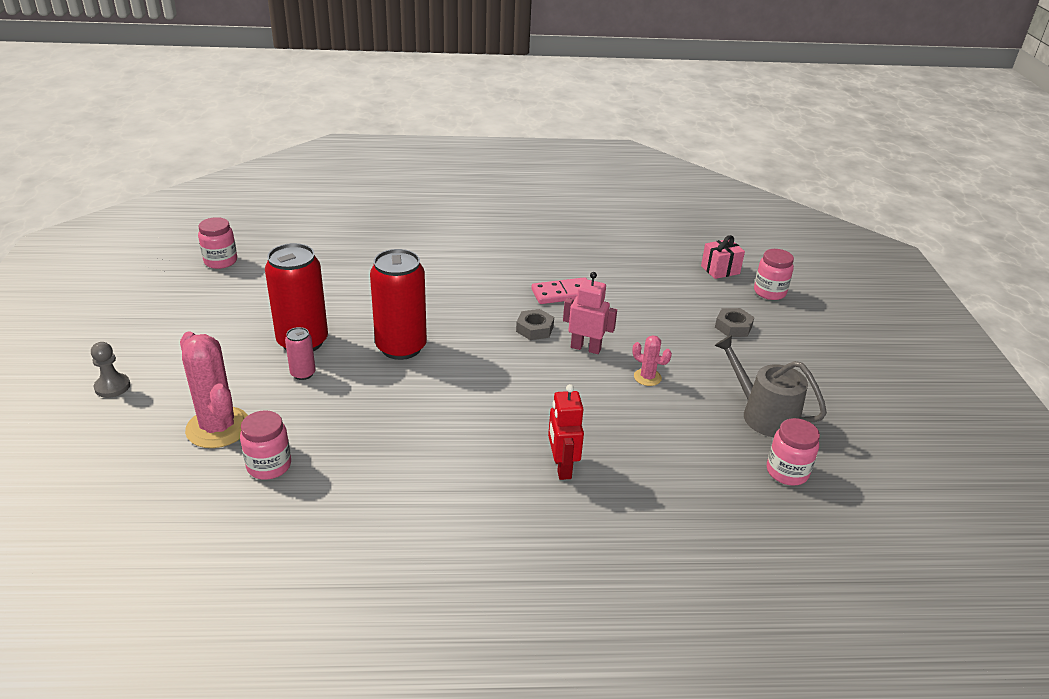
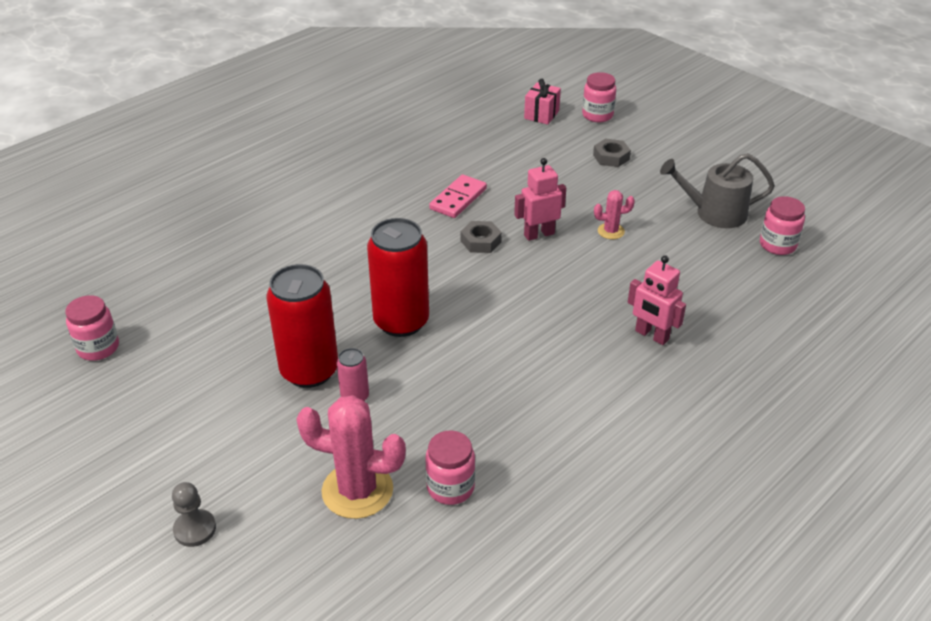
camera: 40 degrees left, 5 degrees up
red robot [548,384,584,480] -> pink robot [628,255,686,345]

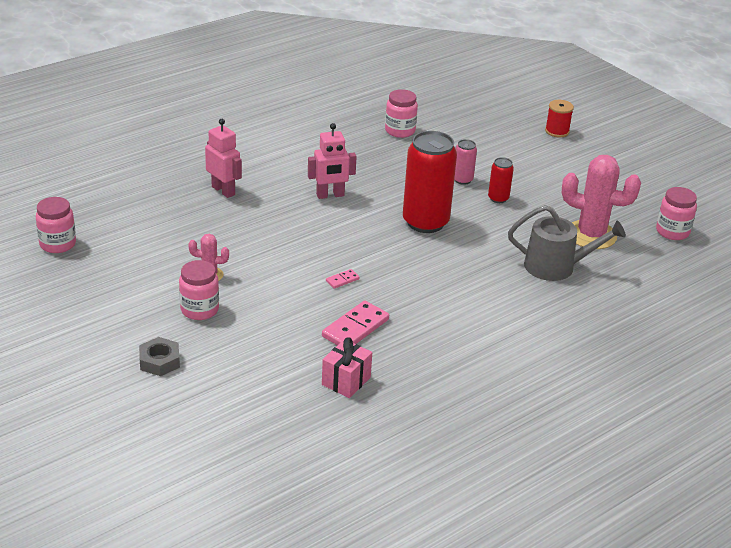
camera: 175 degrees left, 5 degrees down
grey pawn [172,482,216,547] -> red spool [545,100,574,137]
red can [267,264,338,388] -> red can [488,157,514,203], size x0.47
pink cactus [296,395,406,519] -> pink cactus moved to [562,155,641,249]
grey nut [460,221,502,253] -> pink domino [326,269,360,289]
pink robot [514,158,566,241] -> pink robot moved to [308,123,357,199]
pink gift [524,79,561,125] -> pink gift moved to [322,338,372,398]
pink jar [582,72,616,122] -> pink jar moved to [179,260,219,320]
grey watering can [660,153,775,228] -> grey watering can moved to [508,205,626,281]

